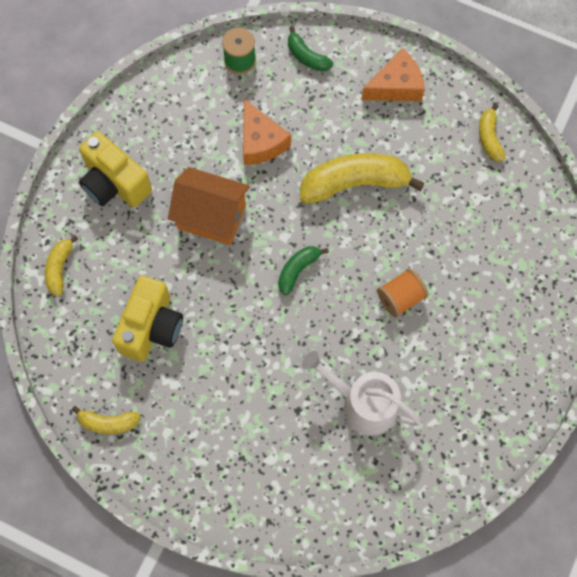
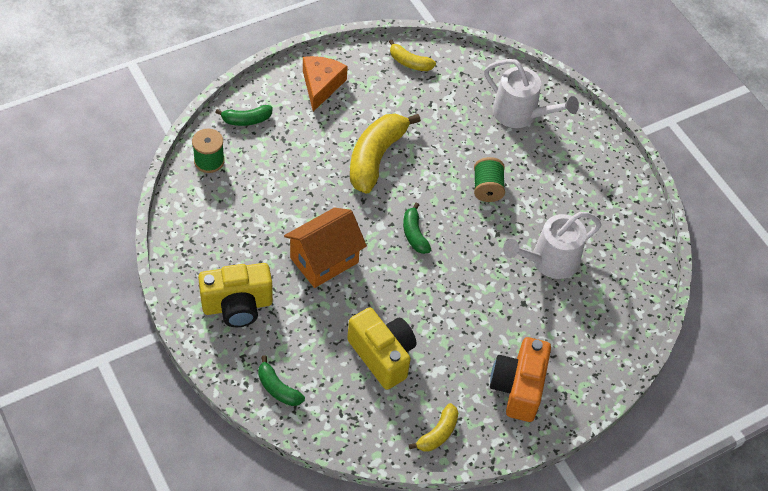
camera: 60 degrees left, 15 degrees down
yellow banana [45,235,78,297] -> green banana [258,355,305,406]
orange cheese [243,99,291,165] -> none
orange spool [377,268,429,318] -> green spool [474,157,505,202]
none -> white watering can [484,59,579,128]
none -> orange camera [490,337,551,422]

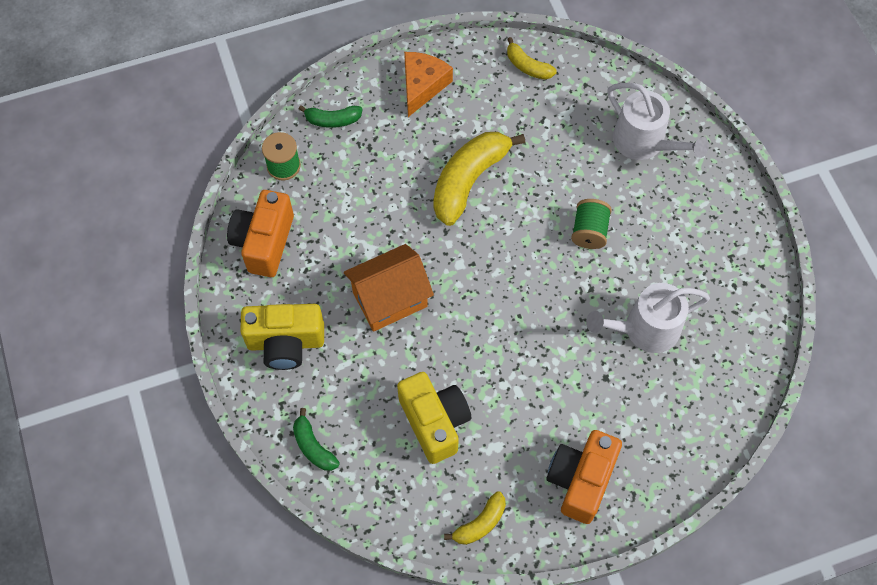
camera: 15 degrees right, 10 degrees up
green banana [403,203,431,254] -> none
none -> orange camera [227,190,294,277]

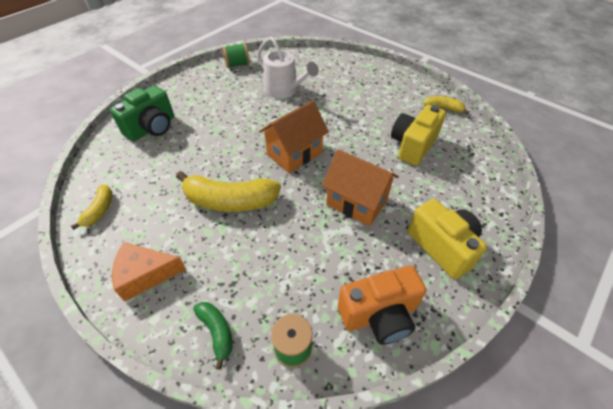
camera: 120 degrees left, 15 degrees down
green banana [293,408,340,471] -> none
orange camera [546,430,622,524] -> none
green spool [571,199,612,249] -> green spool moved to [222,43,250,68]
white watering can [608,83,709,160] -> green camera [110,85,174,141]
none -> orange house [259,101,329,173]

